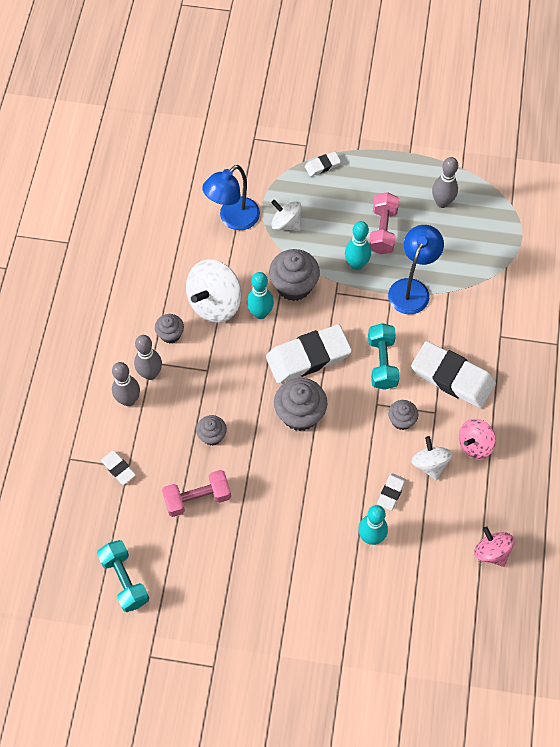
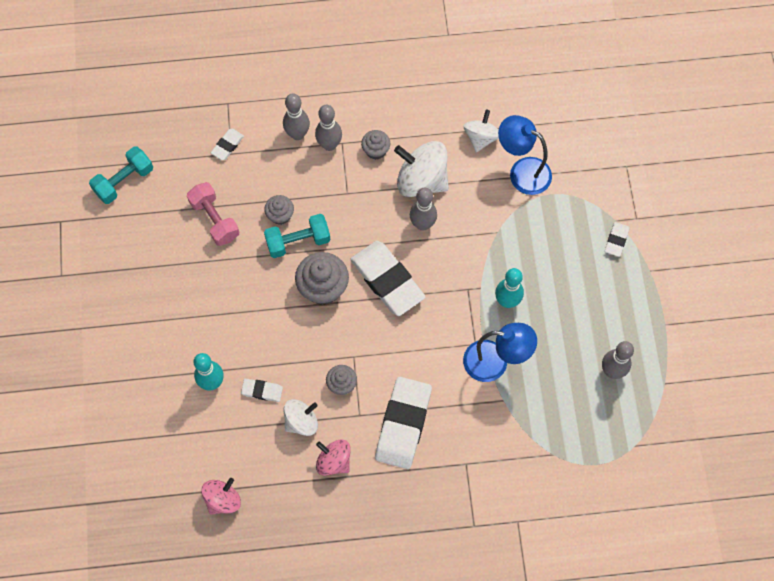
camera: 75 degrees right, 5 degrees up
turquoise bowling pin [247,272,274,319] -> grey bowling pin [410,188,437,231]
grey cupcake [269,249,320,301] -> none
white spinning top [271,200,301,231] -> white spinning top moved to [464,110,499,152]
white eraser [305,152,341,177] -> white eraser turned 60 degrees clockwise [605,222,630,257]
turquoise dumbbell [368,323,399,390] -> turquoise dumbbell moved to [264,214,331,258]
pink dumbbell [369,192,399,255] -> none

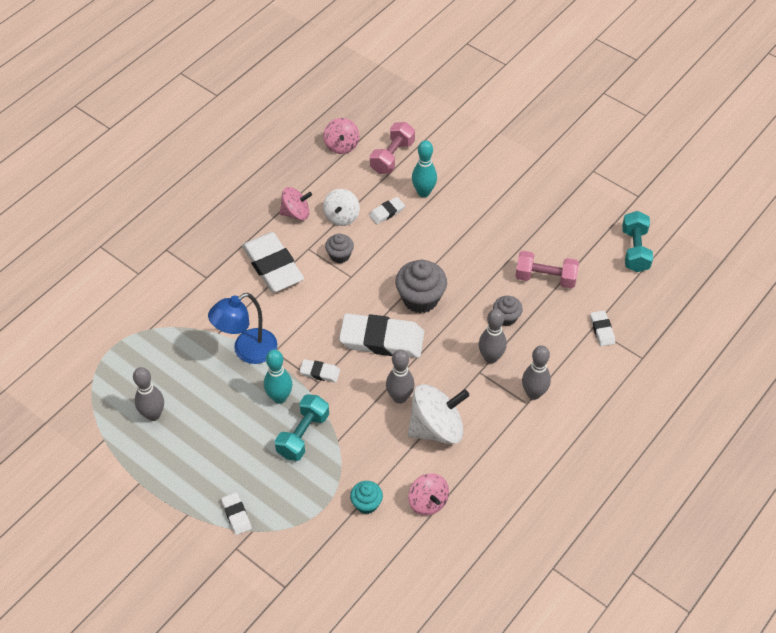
camera: 135 degrees right, 15 degrees down
turquoise dumbbell [264,214,331,258] -> turquoise dumbbell moved to [275,394,329,461]
grey bowling pin [283,93,310,140] -> grey bowling pin moved to [479,309,507,364]
grey cupcake [361,130,390,160] -> none
white spinning top [464,110,499,152] -> pink spinning top [408,473,449,515]
blue lamp [498,115,552,195] -> turquoise cupcake [350,481,383,514]
none -> white eraser [299,359,340,383]
none -> pink dumbbell [370,122,415,174]

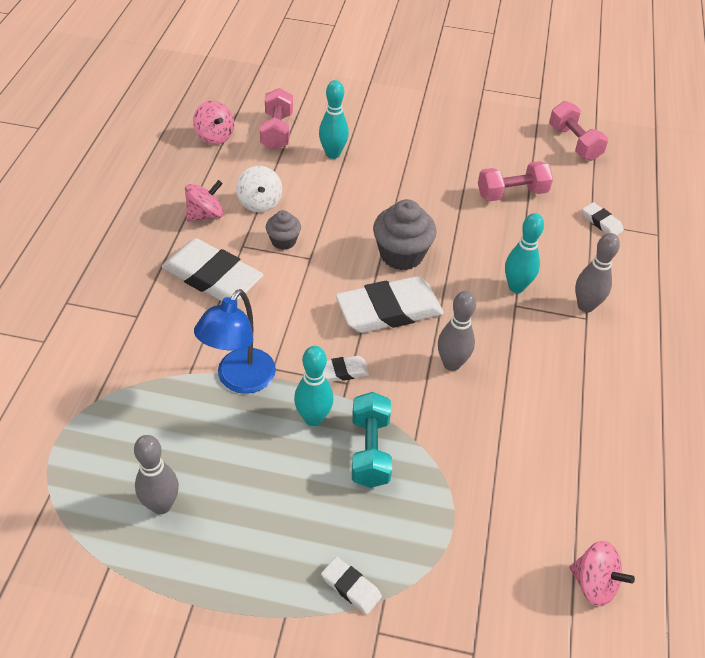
camera: 30 degrees left, 5 degrees down
turquoise cupcake [350,481,383,514] -> none
white eraser [369,197,405,224] -> none
white spinning top [408,384,470,444] -> none
pink spinning top [408,473,449,515] -> pink spinning top moved to [570,541,635,607]
grey bowling pin [479,309,507,364] -> turquoise bowling pin [505,213,544,293]
grey cupcake [493,296,523,326] -> none
turquoise dumbbell [622,211,653,272] -> pink dumbbell [549,101,608,161]

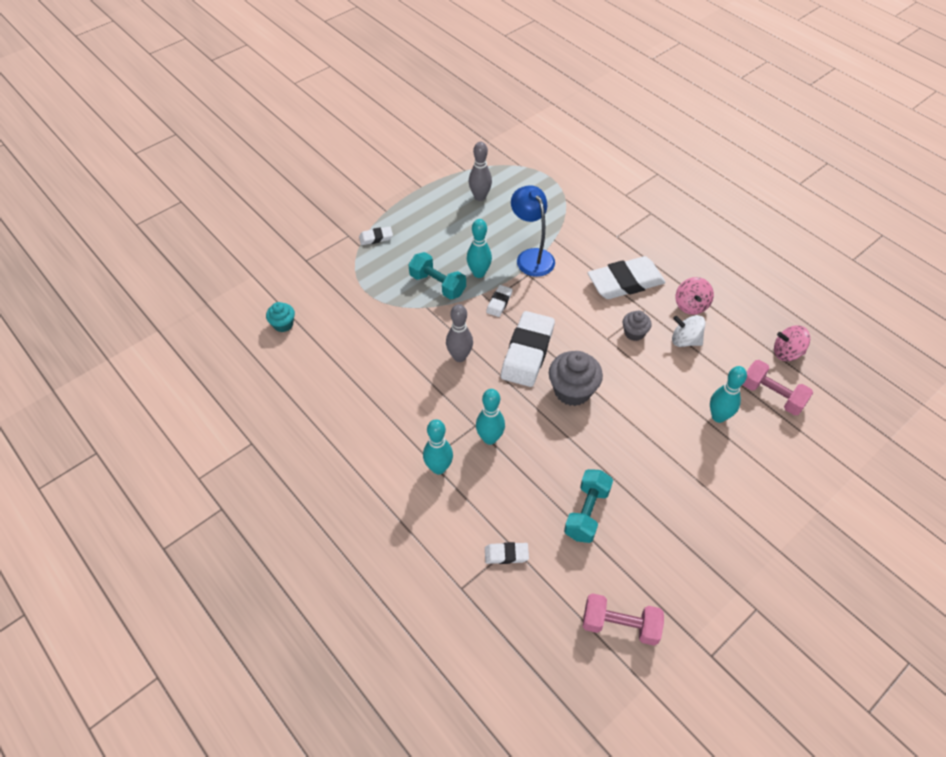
camera: 130 degrees right, 5 degrees up
pink dumbbell [478,161,553,201] -> turquoise dumbbell [564,469,613,543]
pink spinning top [570,541,635,607] -> turquoise cupcake [266,302,295,332]
grey bowling pin [575,233,620,312] -> turquoise bowling pin [423,419,453,474]

